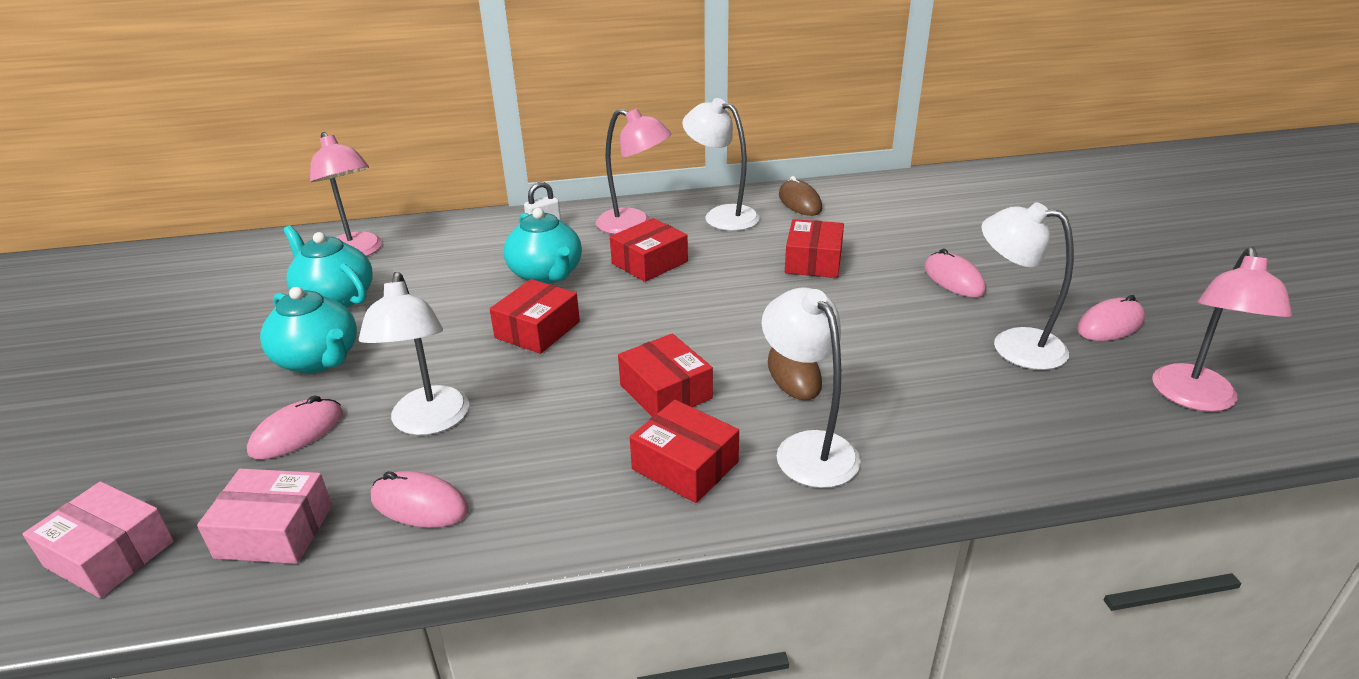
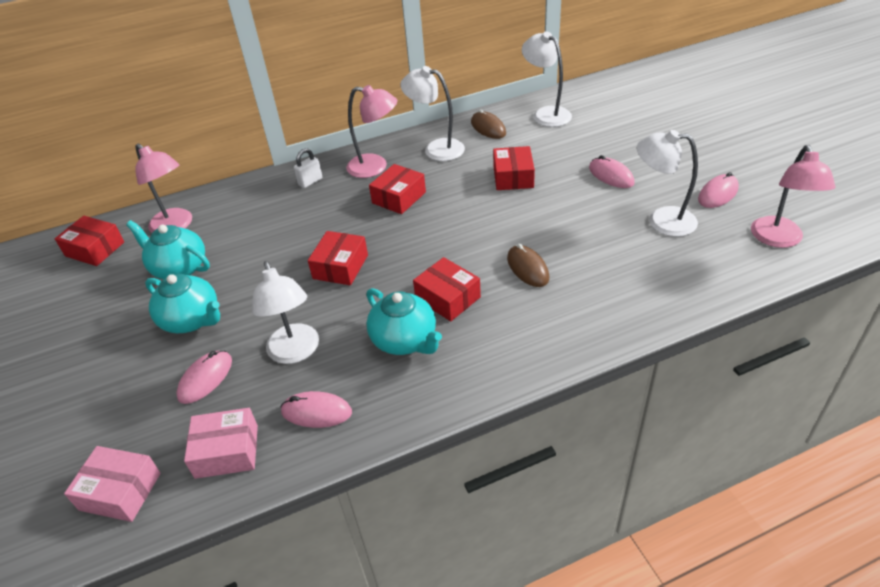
camera: 10 degrees left, 10 degrees up
turquoise teapot [504,208,582,284] -> turquoise teapot moved to [366,288,442,355]
red box [630,400,739,503] -> red box moved to [55,216,124,266]
white lamp [762,287,861,488] -> white lamp moved to [522,31,572,127]

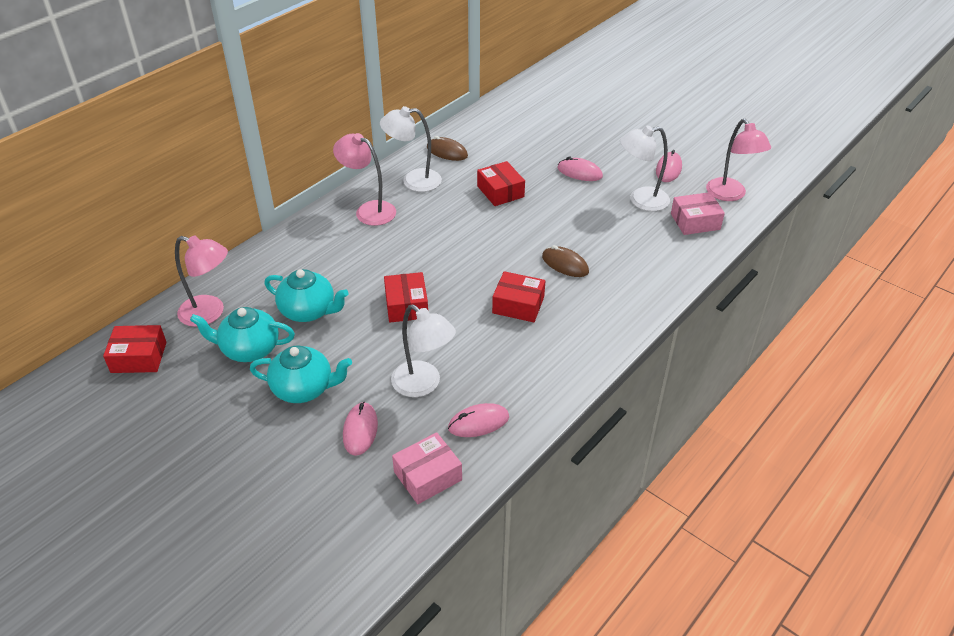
camera: 30 degrees left, 0 degrees up
pink box [64,446,161,522] -> pink box moved to [671,192,725,235]
white padlock [294,148,322,188] -> none
pink lamp [346,85,397,178] -> pink lamp turned 135 degrees counterclockwise [333,133,396,226]
turquoise teapot [366,288,442,355] -> turquoise teapot moved to [264,269,349,322]
red box [369,164,426,214] -> none
white lamp [522,31,572,127] -> none

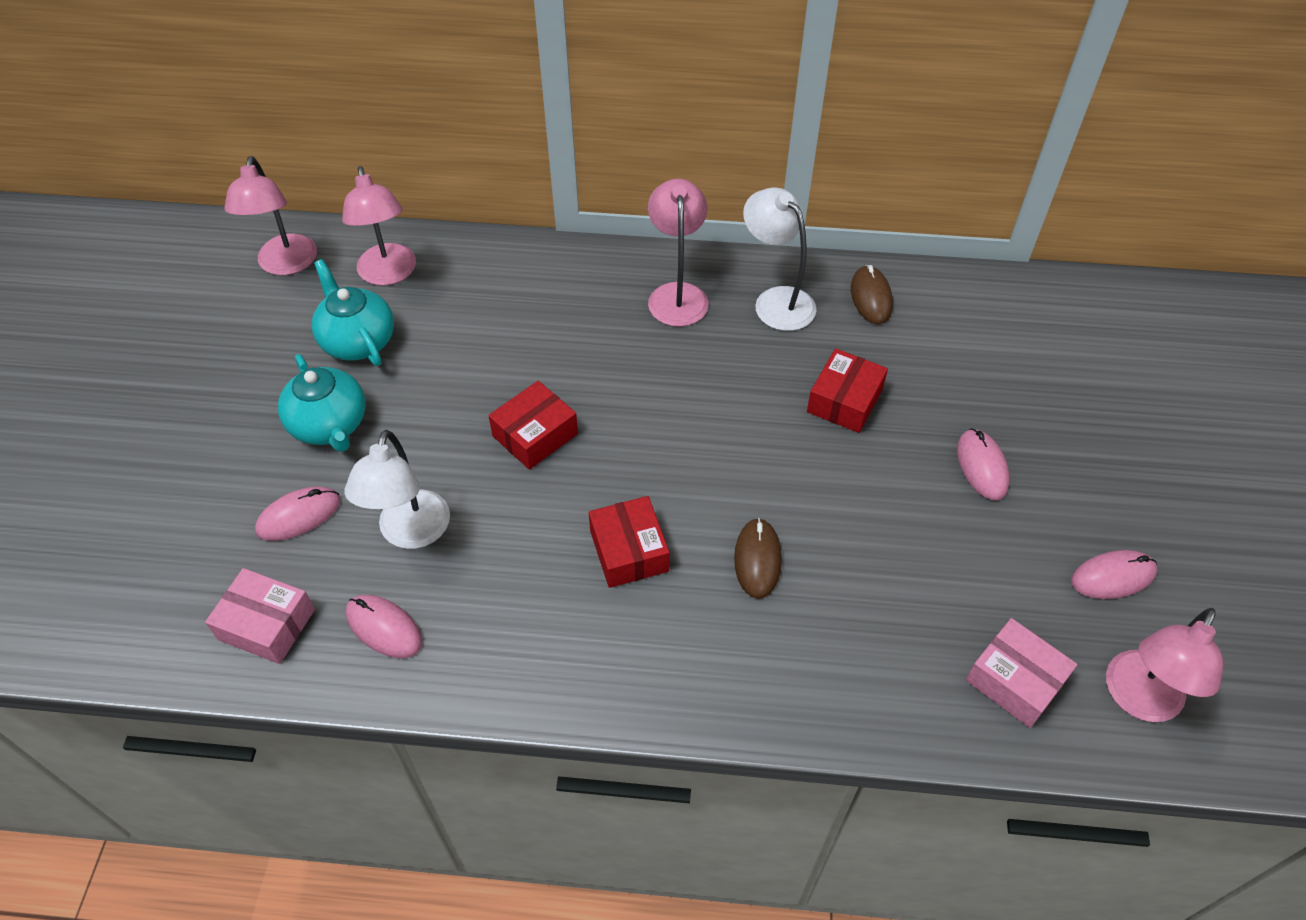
camera: 55 degrees right, 10 degrees up
red box [103,325,166,373] -> pink lamp [224,156,317,275]
turquoise teapot [264,269,349,322] -> none
white lamp [620,126,670,211] -> none

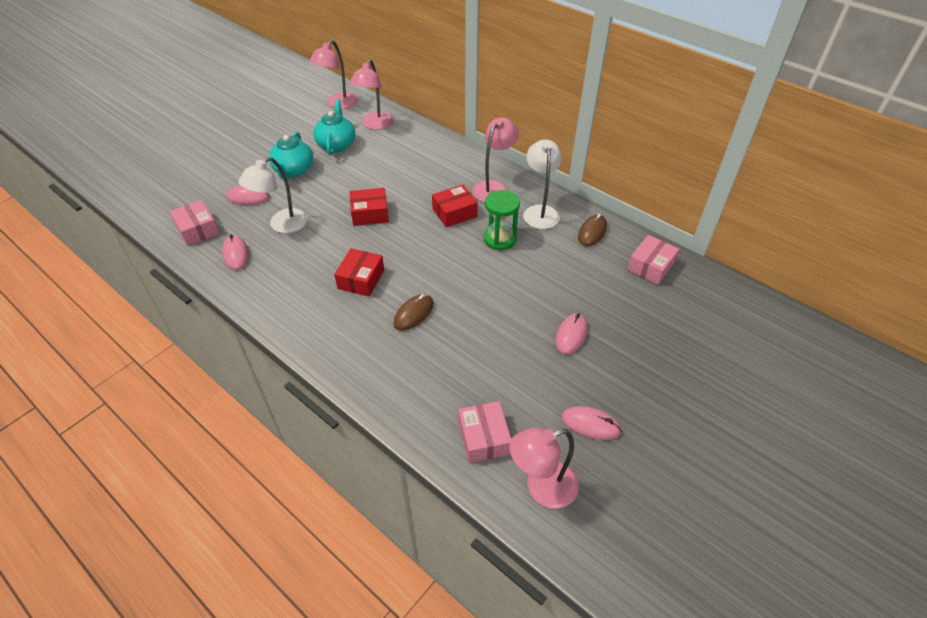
camera: 35 degrees right, 5 degrees down
red box [807,348,888,433] -> red box moved to [432,185,478,227]
none -> green hourglass [484,190,520,250]
none -> pink box [627,235,679,285]

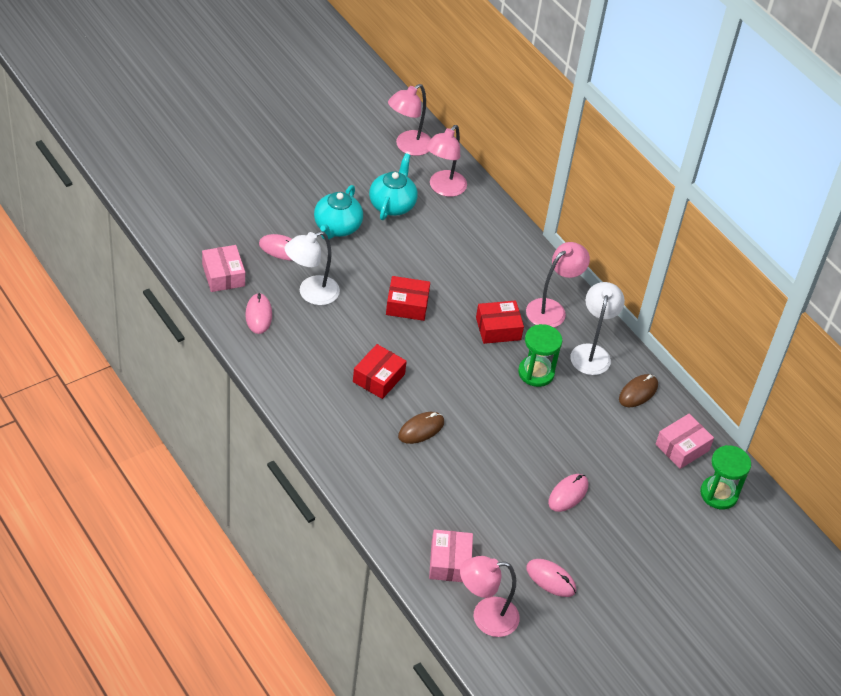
camera: 10 degrees right, 0 degrees up
none -> green hourglass [700,445,751,509]

